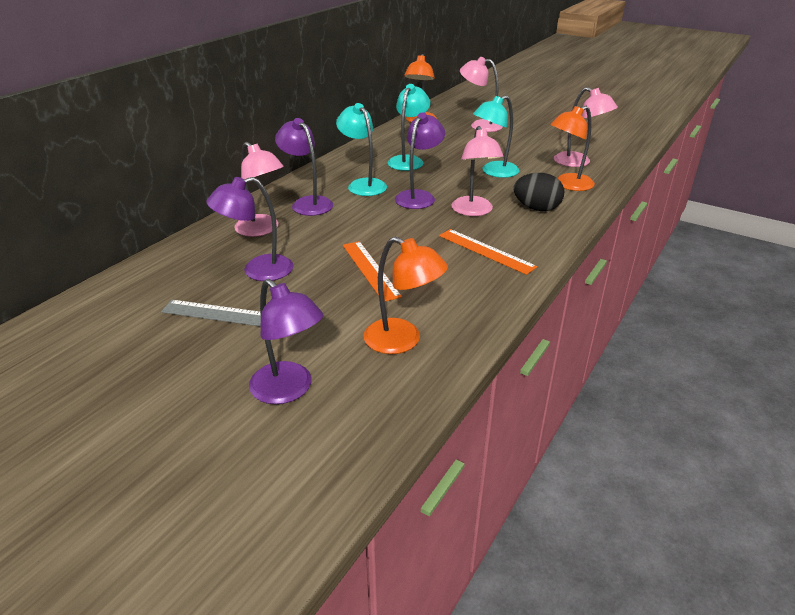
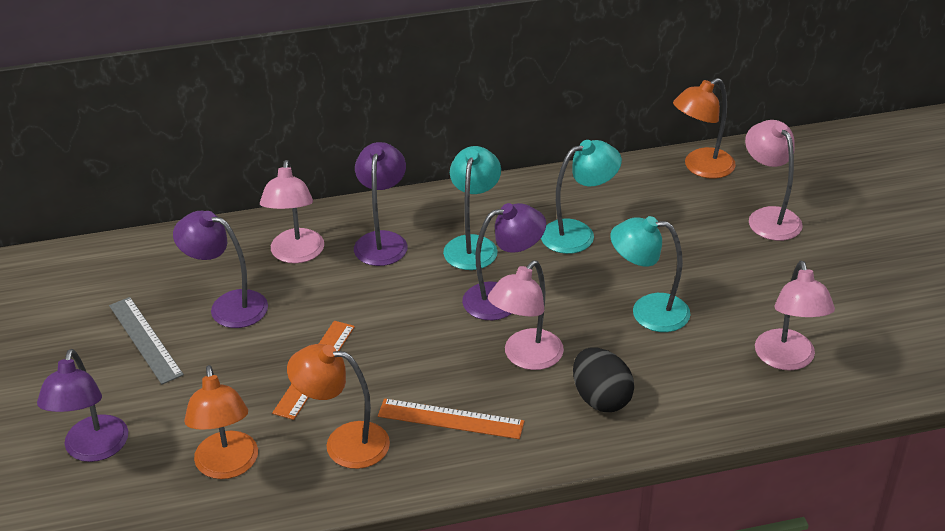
camera: 45 degrees right, 5 degrees up
orange ruler [439,229,537,275] -> orange ruler turned 75 degrees counterclockwise [378,398,524,439]
orange lamp [550,106,595,191] -> orange lamp moved to [287,344,390,469]

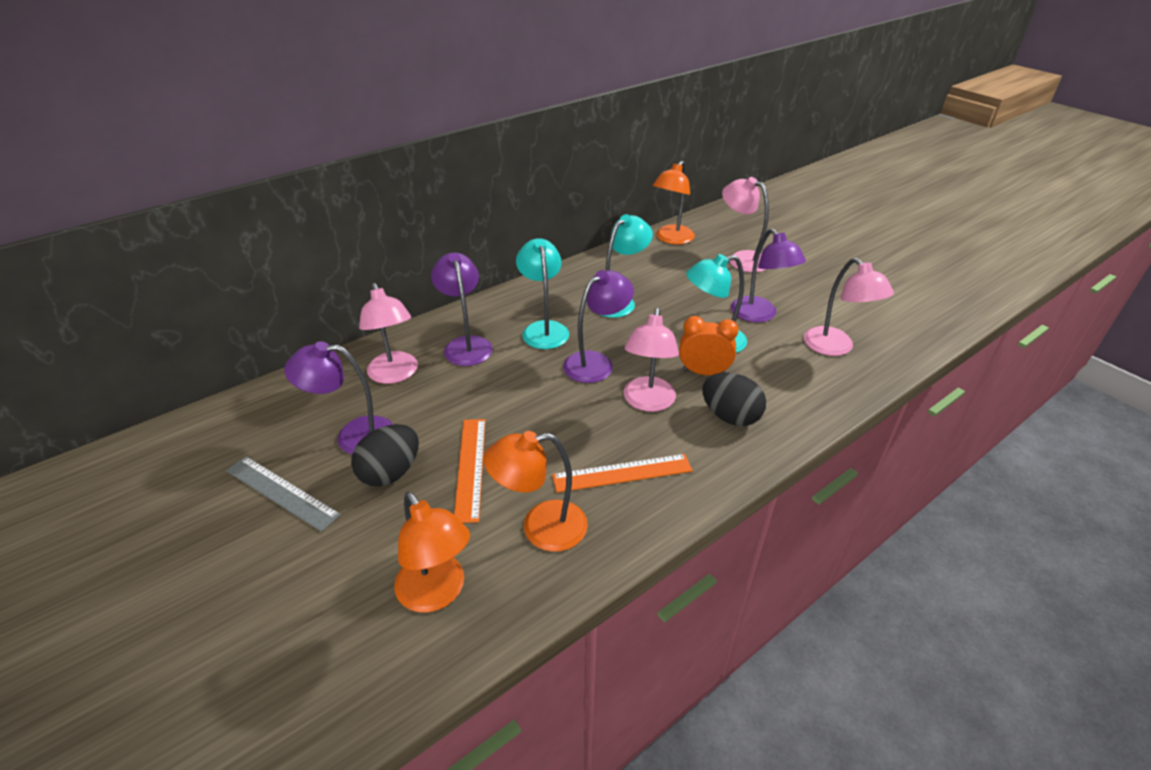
camera: 25 degrees left, 0 degrees up
purple lamp [37,349,128,462] -> purple lamp moved to [731,228,806,322]
none -> black egg [351,424,419,487]
none -> orange clock [679,316,739,375]

